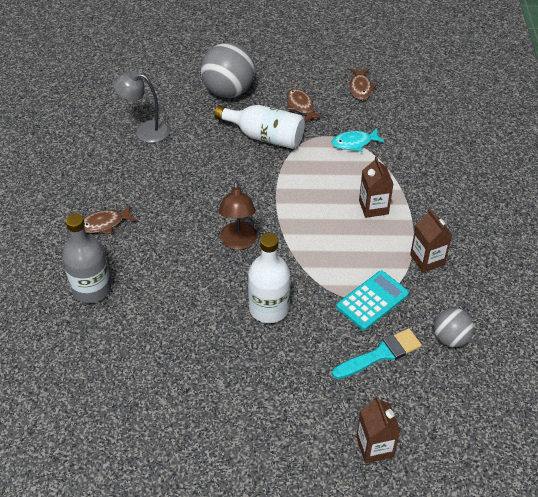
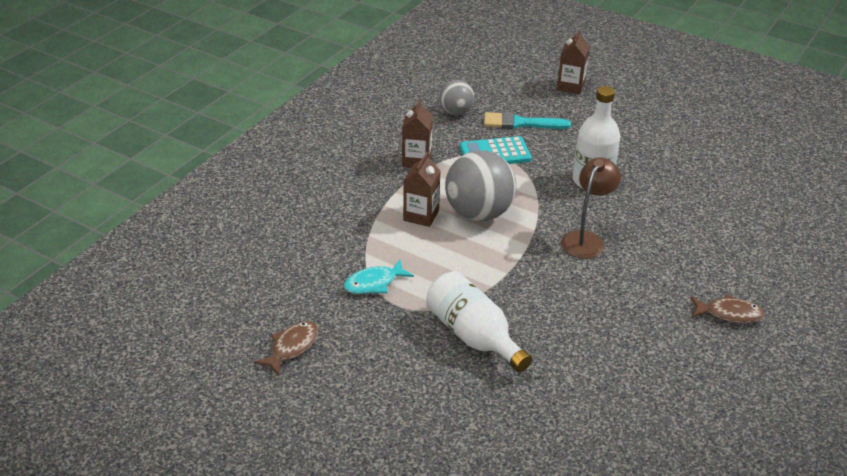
camera: 150 degrees left, 10 degrees down
grey bottle [62,213,111,303] -> none
grey lamp [113,71,170,143] -> none
grey ball [201,43,255,98] -> grey ball moved to [445,150,516,221]
brown fish [287,89,323,123] -> none
turquoise fish [331,128,385,152] -> turquoise fish turned 135 degrees clockwise [344,260,414,294]

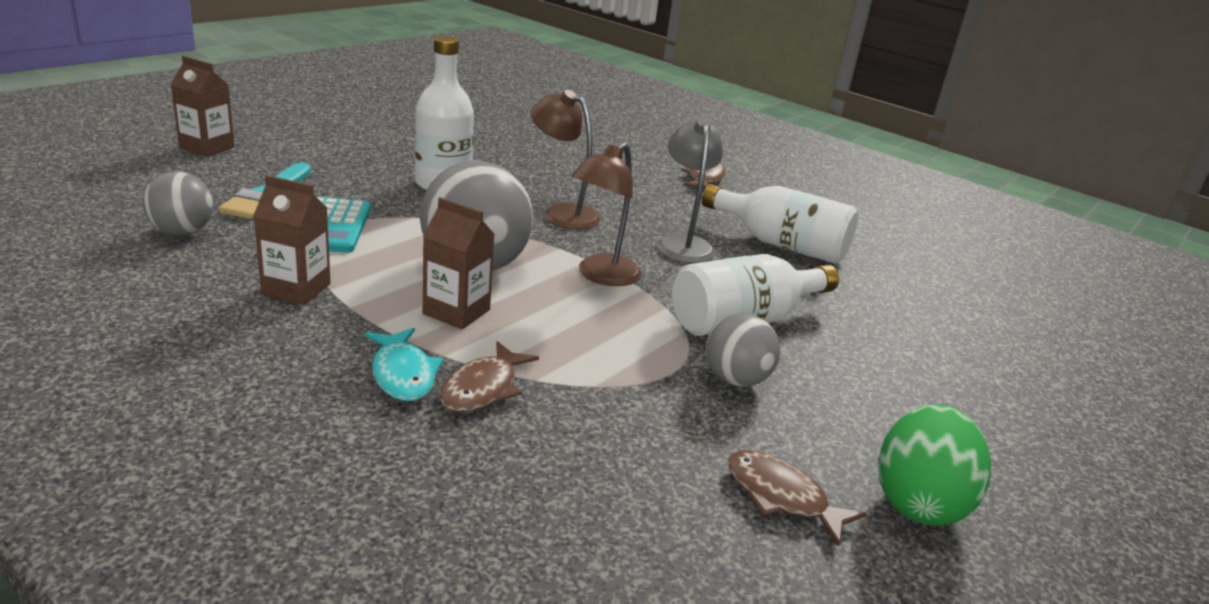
camera: 85 degrees left, 10 degrees down
turquoise fish [344,260,414,294] -> turquoise fish moved to [365,328,443,401]
none -> brown fish [439,341,539,412]
none -> brown lamp [572,142,642,286]
none -> grey lamp [657,117,723,263]
none -> white bottle [702,184,858,264]
none -> grey ball [706,313,780,387]
none -> green egg [878,404,991,526]

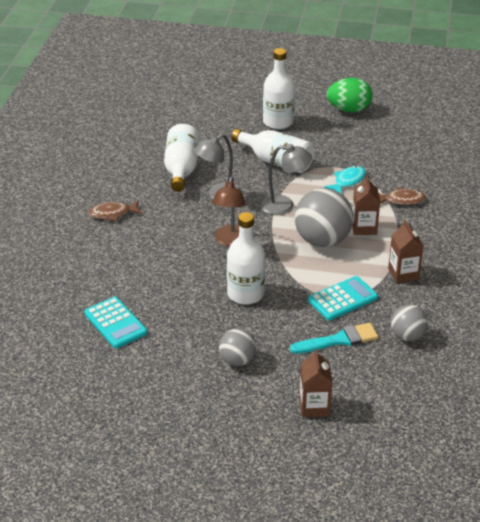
camera: 115 degrees left, 10 degrees up
turquoise fish [365,328,443,401] -> turquoise fish moved to [324,166,366,194]
brown lamp [572,142,642,286] -> grey lamp [260,144,312,215]
grey ball [706,313,780,387] -> grey ball moved to [219,328,257,366]
brown fish [727,450,867,547] -> none
none -> turquoise calculator [84,297,147,348]
none -> white bottle [263,48,295,129]

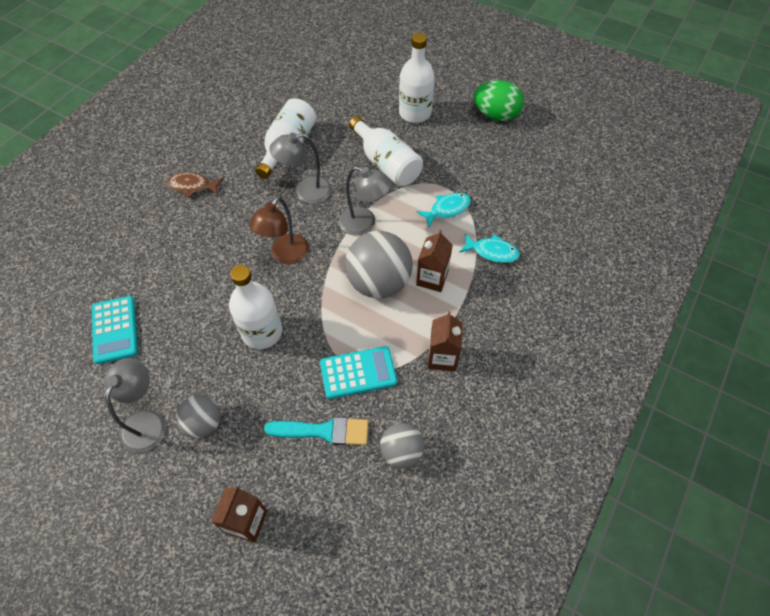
camera: 20 degrees right, 20 degrees up
brown fish [379,187,426,205] -> turquoise fish [459,234,520,263]
none -> grey lamp [104,358,166,453]

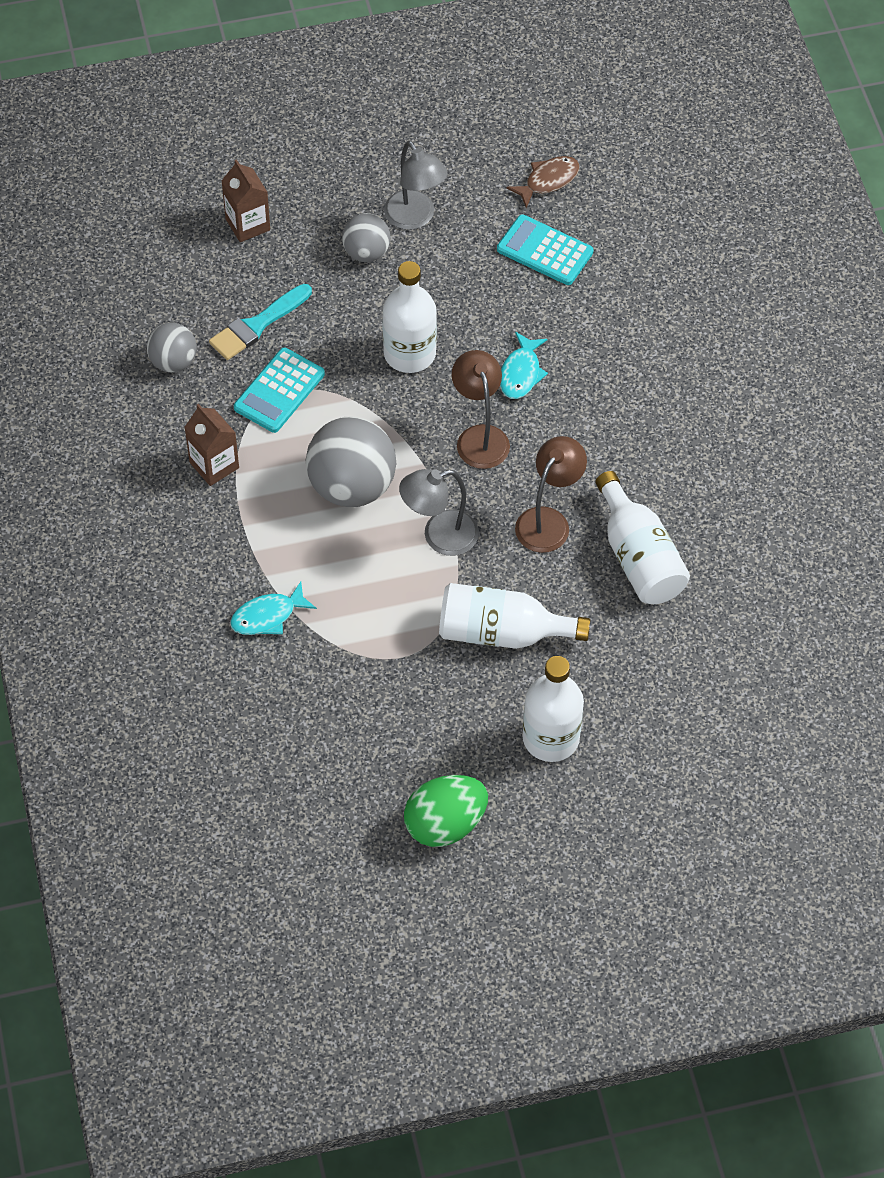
camera: 135 degrees right, 0 degrees up
brown fish [167,172,224,198] -> brown fish moved to [507,156,580,208]
grey lamp [269,133,332,204] -> brown lamp [515,436,587,553]
turquoise fish [416,193,471,227] -> turquoise fish moved to [500,332,548,399]
brown carton [416,230,453,292] -> none

